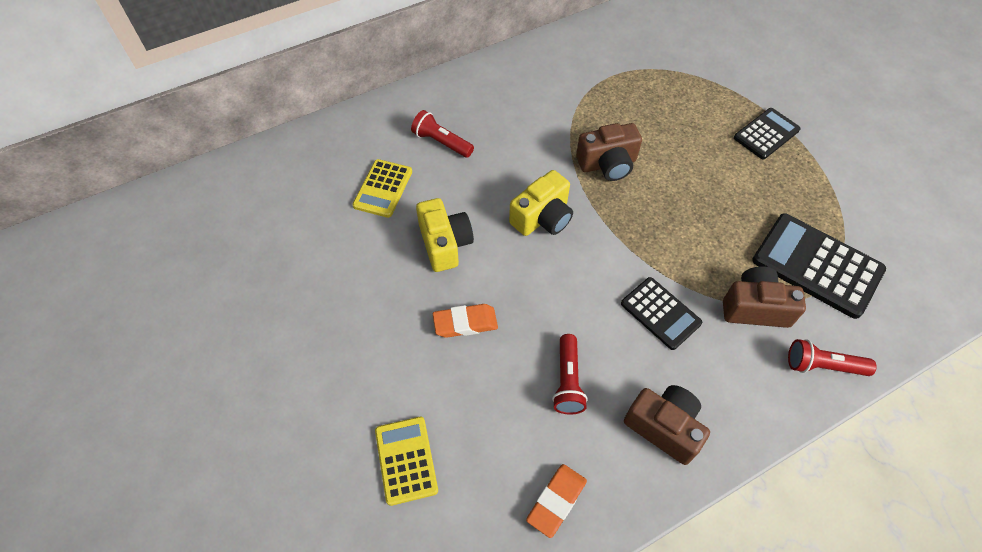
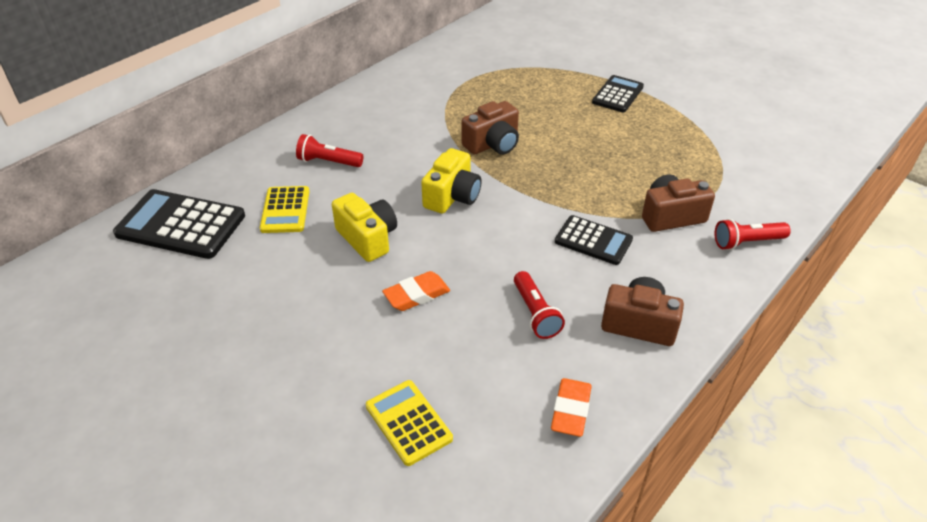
camera: 20 degrees left, 15 degrees down
black calculator [752,213,886,319] -> black calculator moved to [113,189,245,259]

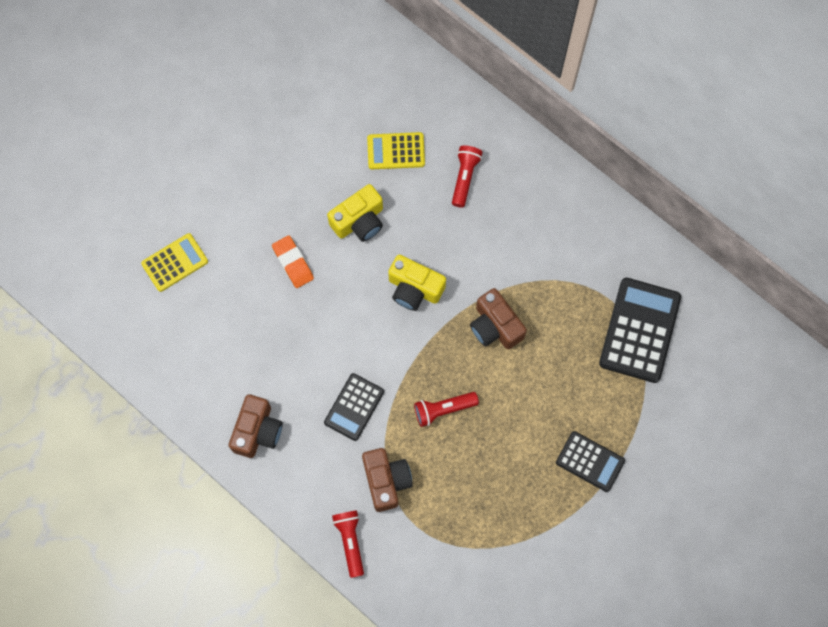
camera: 90 degrees right, 30 degrees up
black calculator [113,189,245,259] -> black calculator moved to [599,278,681,383]
red flashlight [514,271,565,339] -> red flashlight moved to [414,392,479,427]
orange eraser [551,378,592,437] -> none

